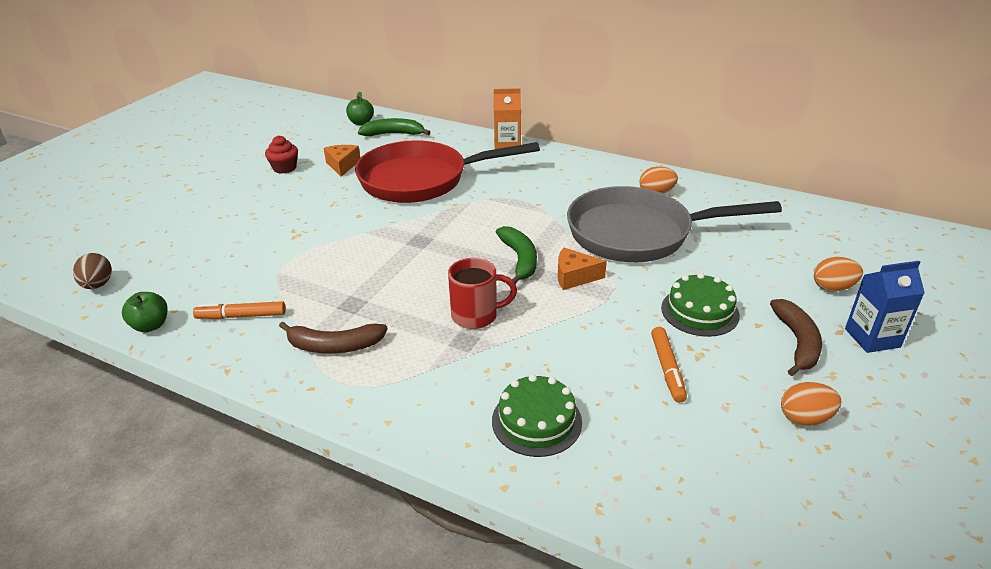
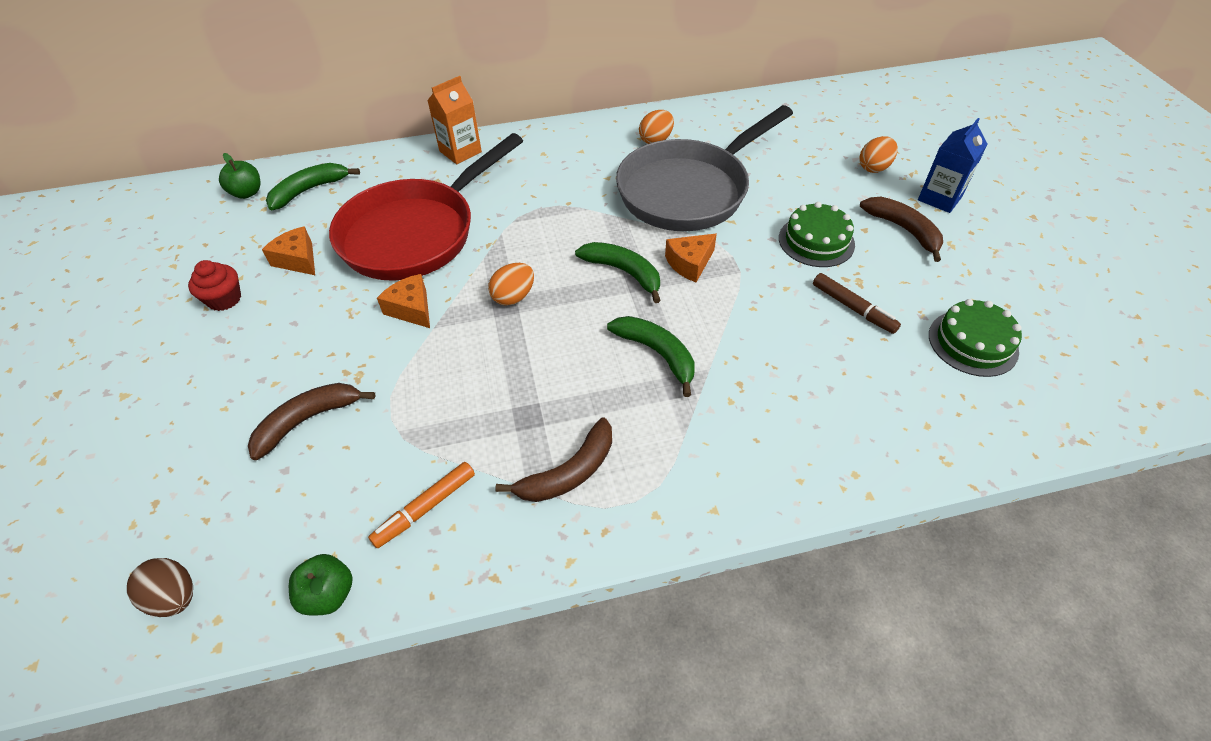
camera: 40 degrees left, 15 degrees up
red mug [448,258,517,329] -> green banana [607,316,694,397]
green cake [492,374,582,457] -> green cake moved to [929,299,1022,377]
orange marker [651,327,687,403] -> brown marker [813,273,901,334]
orange egg [781,382,841,426] -> orange egg moved to [488,263,534,306]
none -> brown banana [248,383,375,460]
none -> orange cheese [377,274,430,328]

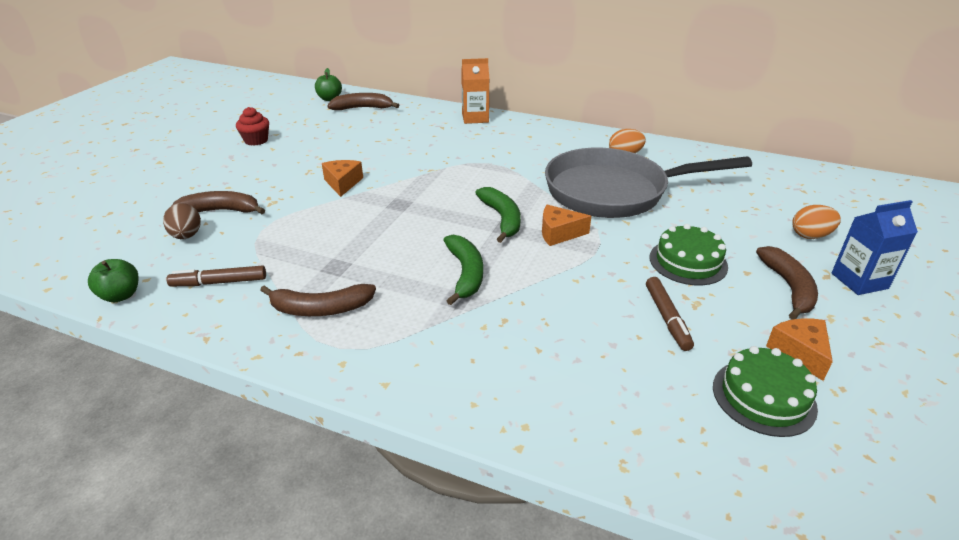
camera: 35 degrees right, 15 degrees down
brown egg [127,558,193,617] -> brown egg moved to [163,203,201,239]
orange cheese [262,226,315,275] -> orange cheese moved to [766,318,833,381]
green banana [266,163,360,211] -> brown banana [327,93,399,110]
red pan [329,133,523,281] -> none
orange marker [368,462,475,548] -> brown marker [167,265,266,286]
orange egg [488,263,534,306] -> none

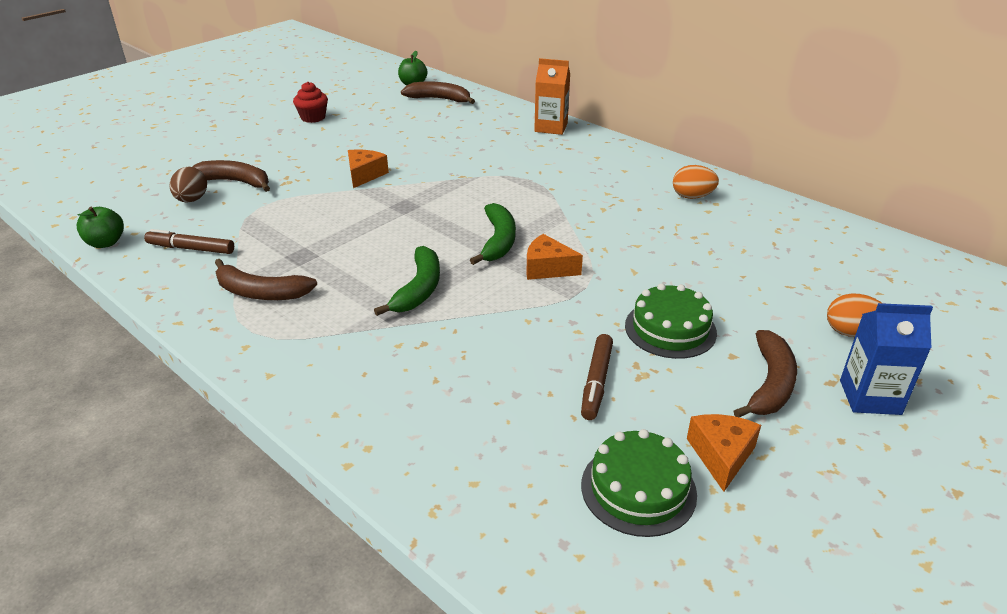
camera: 20 degrees right, 0 degrees up
grey pan [545,148,752,218] -> none

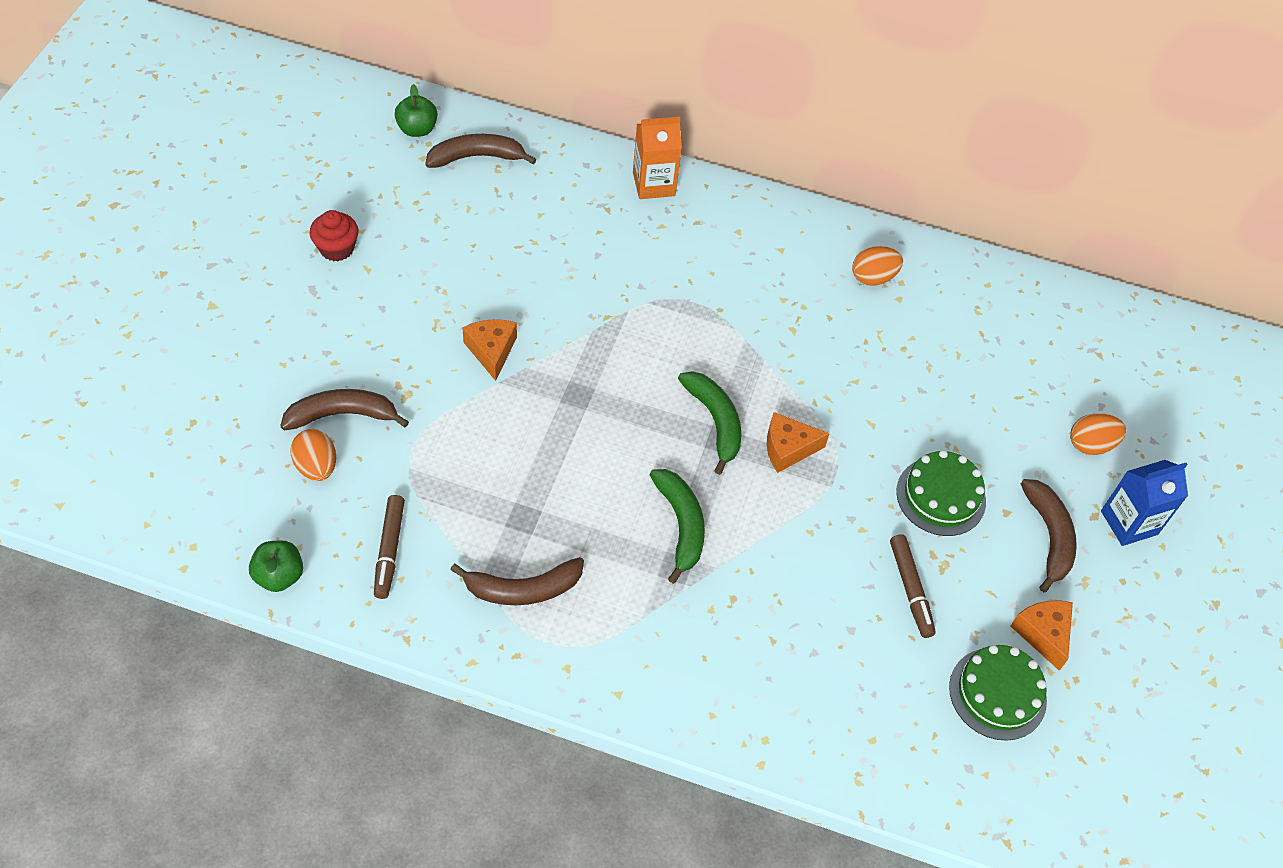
camera: 30 degrees left, 20 degrees up
brown marker [144,229,234,254] -> brown marker turned 75 degrees counterclockwise [374,495,405,599]
brown egg [170,167,207,203] -> orange egg [290,429,336,481]

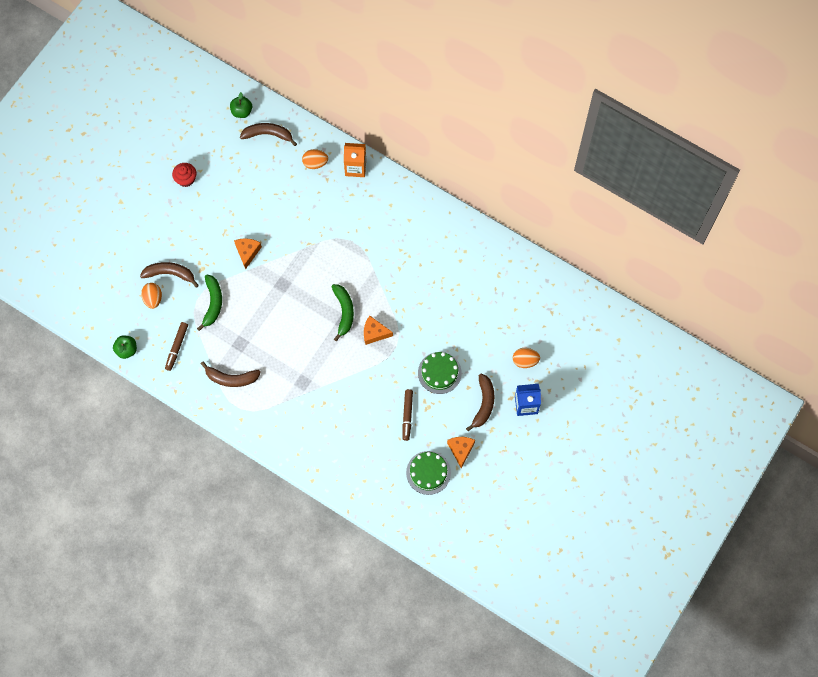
camera: 20 degrees right, 15 degrees up
green banana [649,469,705,584] -> green banana moved to [197,274,222,331]
orange egg [852,246,903,286] -> orange egg moved to [302,149,328,169]

